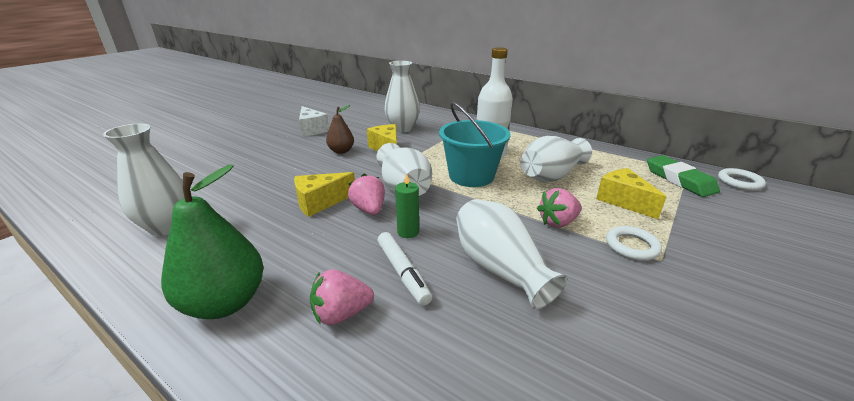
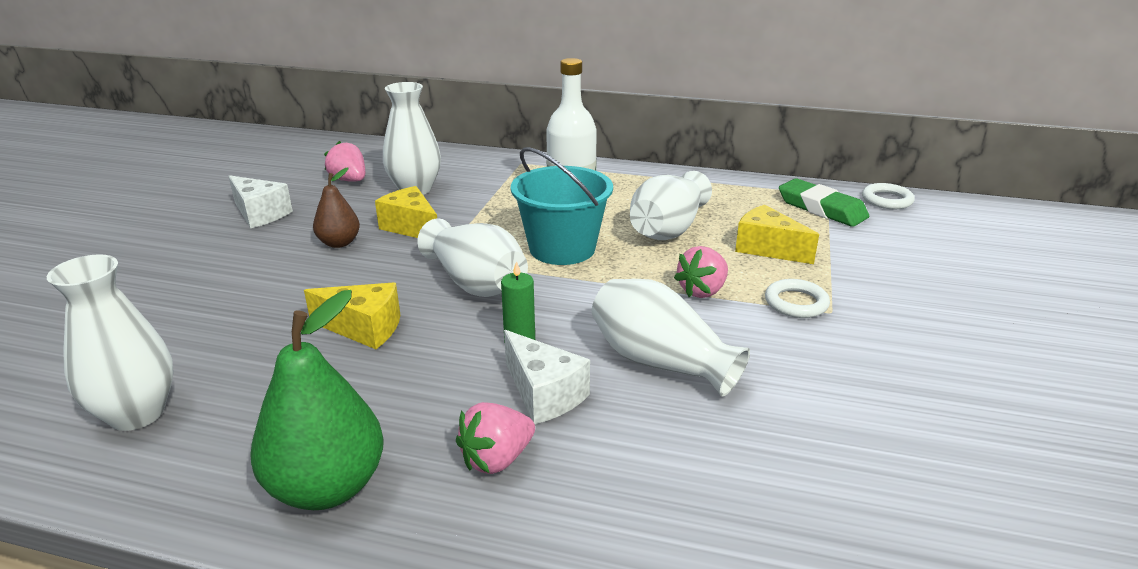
camera: 20 degrees left, 0 degrees up
yellow cheese [294,172,355,217] -> yellow cheese turned 120 degrees counterclockwise [304,282,400,349]
pink strawberry [348,174,385,215] -> pink strawberry moved to [324,141,365,182]
white marker [377,232,432,306] -> white cheese [504,330,590,424]

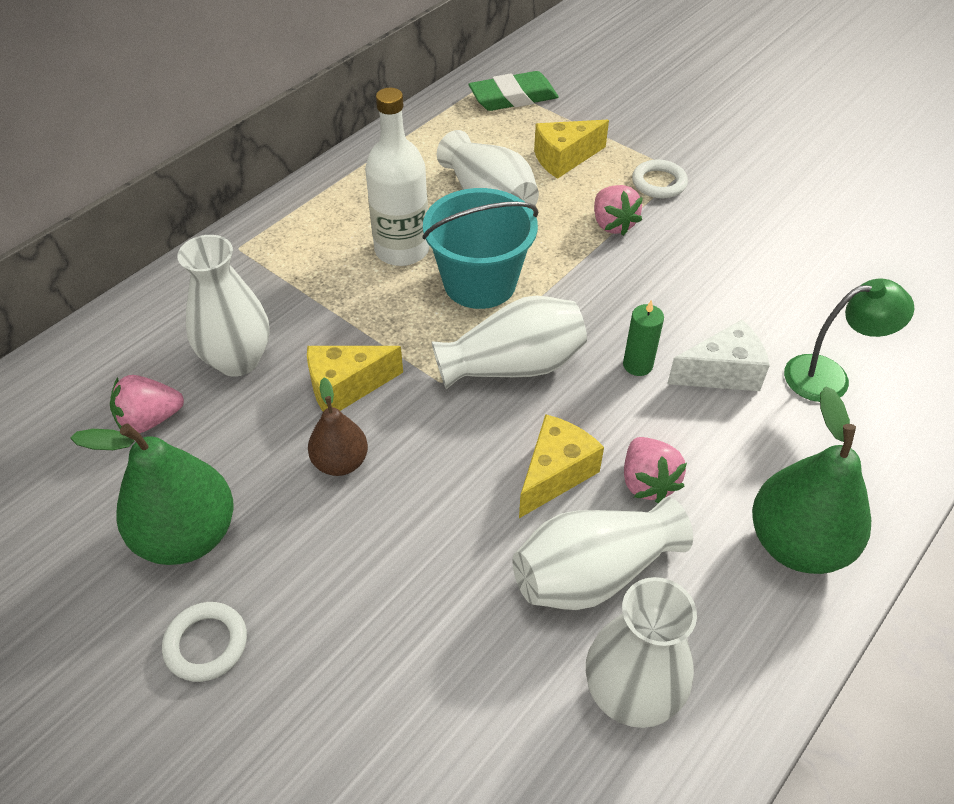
camera: 65 degrees left, 20 degrees up
white cheese [228,175,293,228] -> green pear [70,423,234,565]
pink strawberry [456,402,535,474] -> pink strawberry moved to [624,437,687,503]
white vase [592,279,750,397] -> white vase moved to [512,497,693,610]
white ring [862,183,915,209] -> white ring moved to [162,602,247,682]
none -> green lamp [784,279,915,402]

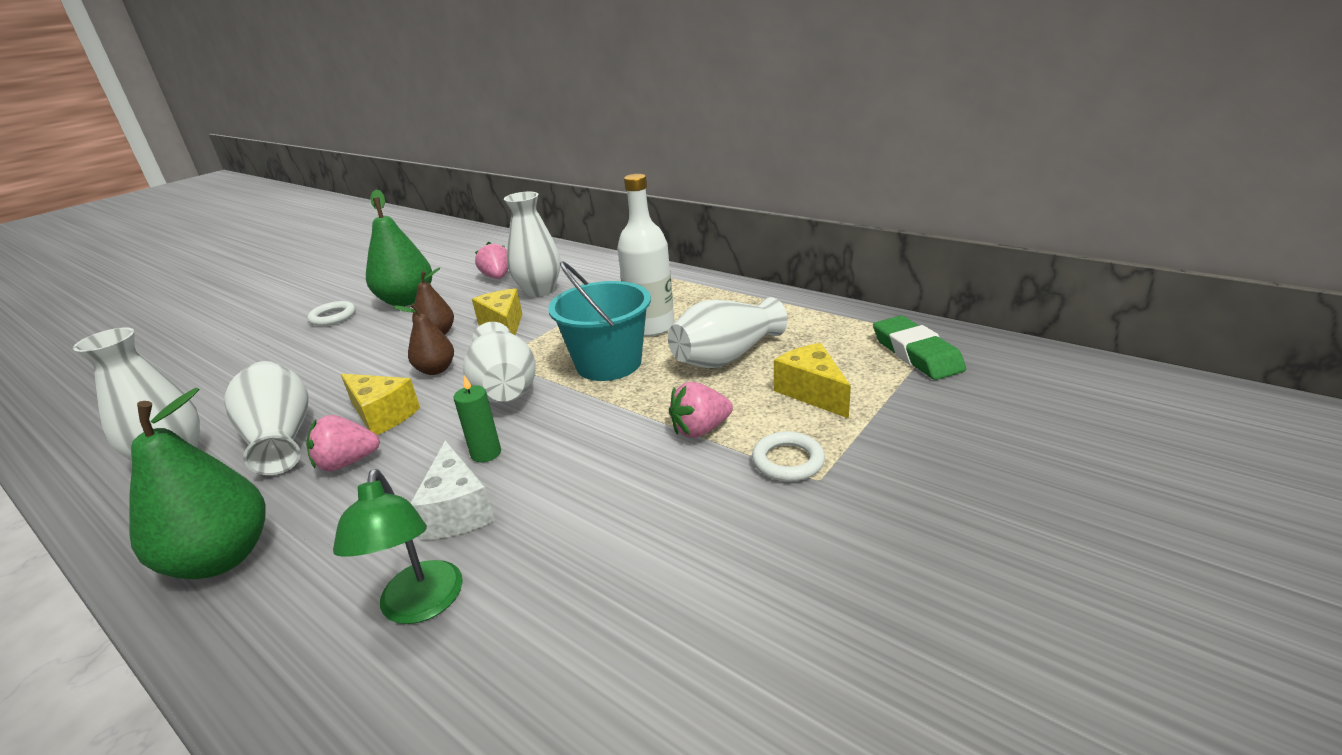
camera: 90 degrees right, 20 degrees down
none -> brown pear [393,303,454,375]

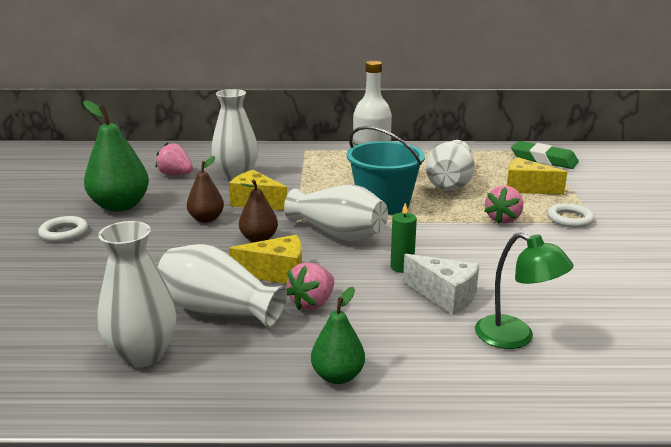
camera: 40 degrees left, 5 degrees down
green pear [129,388,266,579] -> green pear [311,287,365,384], size x0.57

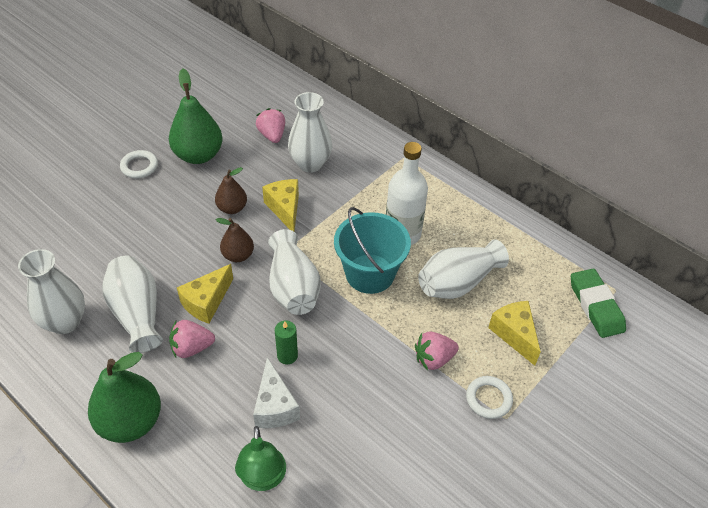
camera: 40 degrees right, 25 degrees up
yellow cheese [229,235,302,284] -> yellow cheese turned 90 degrees clockwise [177,264,233,324]
green pear [311,287,365,384] -> green pear [88,352,161,443], size x1.75

